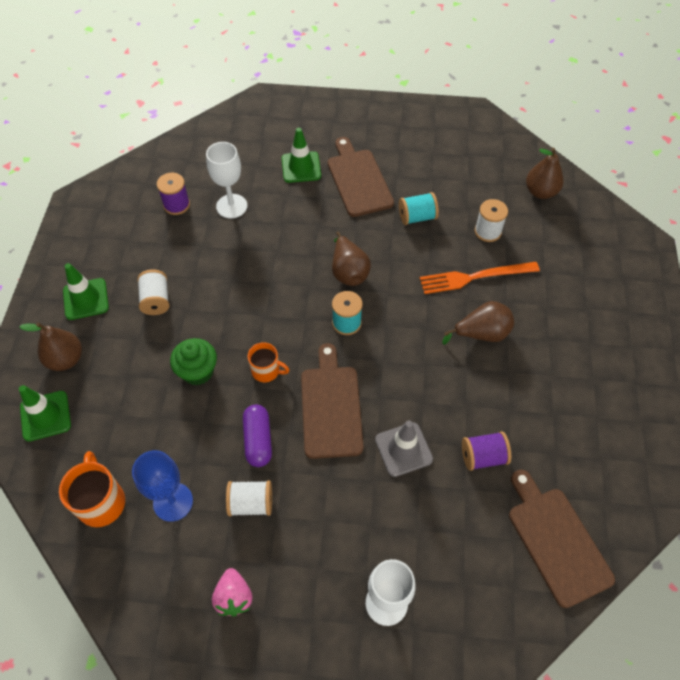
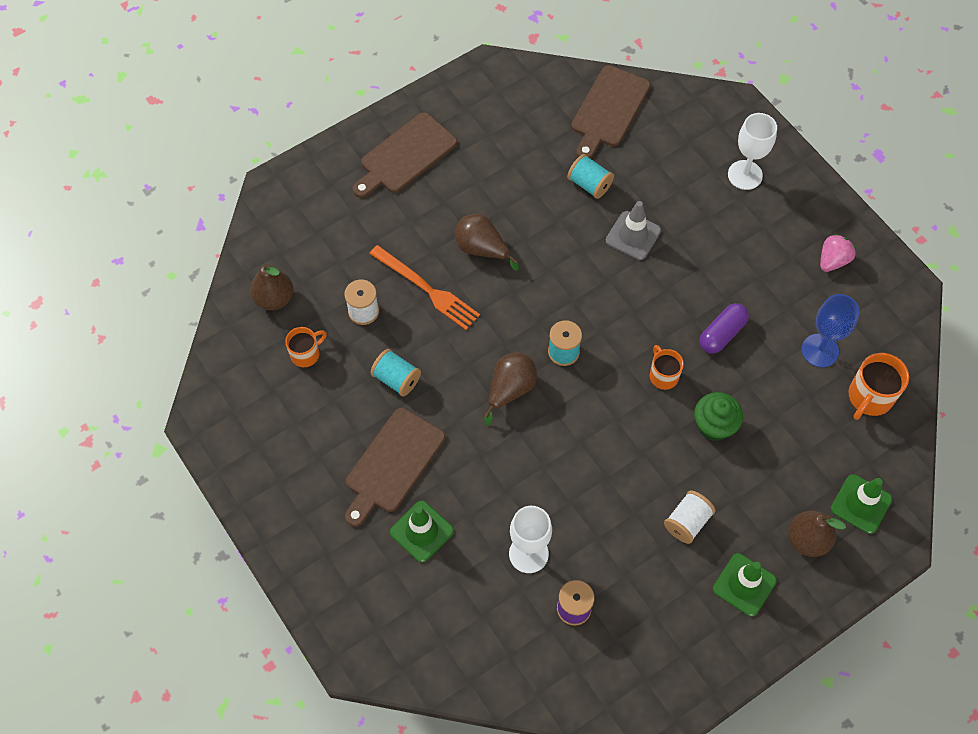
camera: 130 degrees left, 5 degrees up
white spool [226,480,272,516] -> none
brown cutting board [301,343,364,459] -> brown cutting board moved to [353,112,457,198]
purple spool [462,431,511,471] -> turquoise spool [567,154,614,199]
none -> orange mug [285,327,327,367]

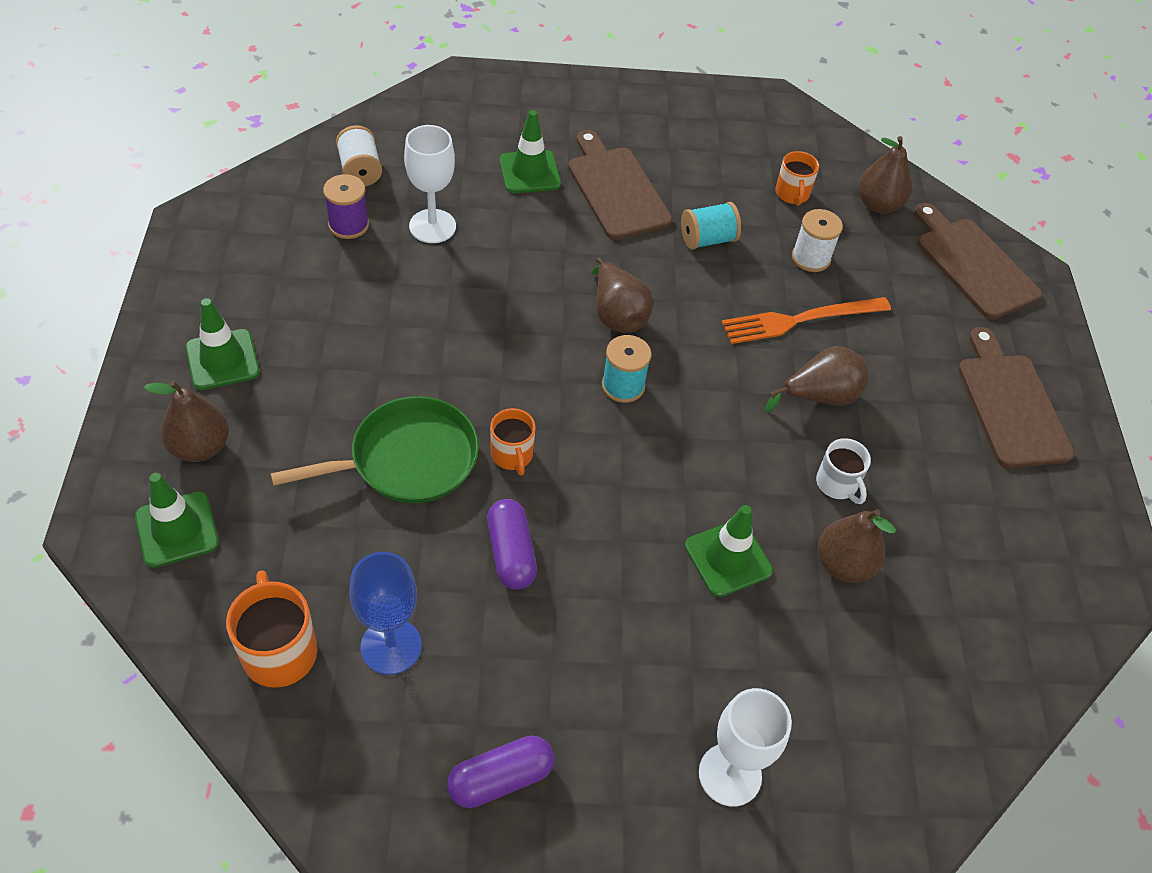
camera: 120 degrees right, 10 degrees down
turquoise spool [567,154,614,199] -> brown pear [818,509,896,583]
brown cutting board [571,65,650,159] -> brown cutting board moved to [914,203,1042,319]
grey traffic cone [606,201,661,260] -> green traffic cone [685,505,773,597]
orange mug [650,345,684,390] -> orange mug turned 60 degrees clockwise [490,408,536,476]
white spool [664,491,715,544] -> white spool moved to [336,125,382,186]
green cupcake [694,392,743,441] -> green pan [271,396,479,503]
pink strawberry [820,234,856,272] -> purple capsule [447,736,554,808]
none -> white mug [816,438,871,504]

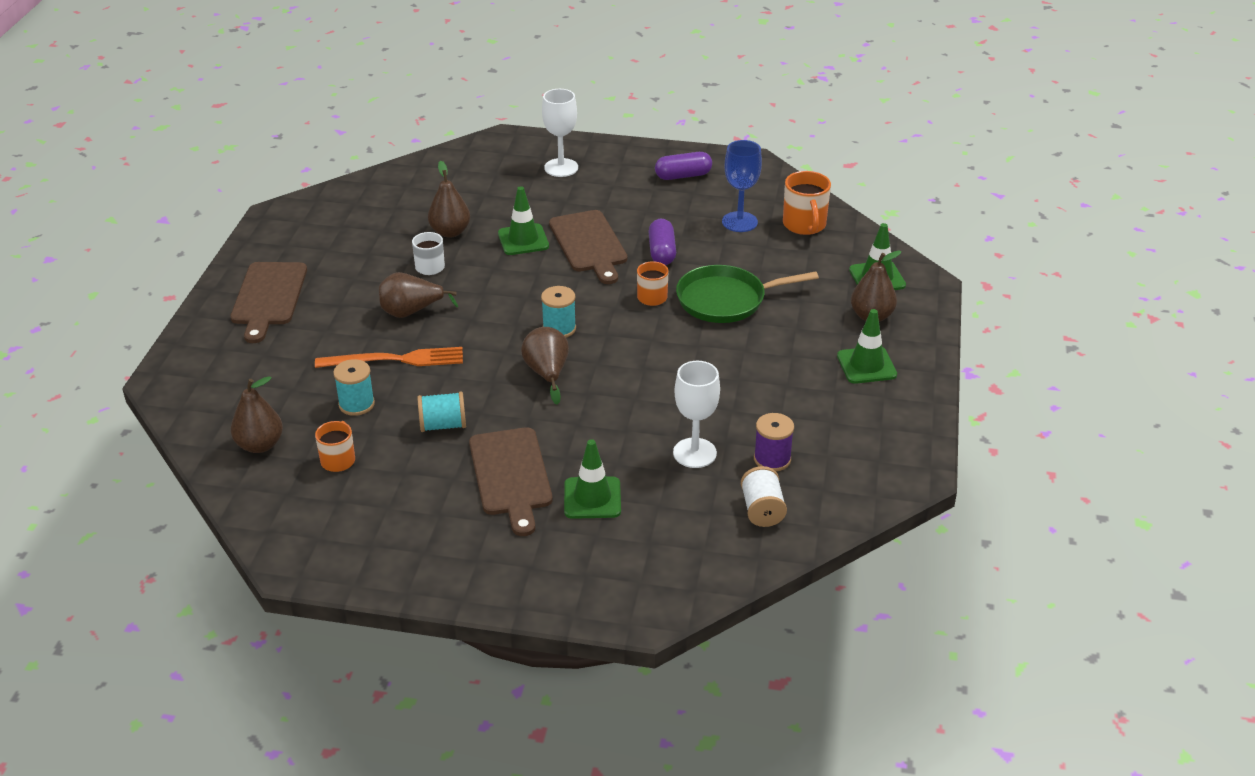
camera: 165 degrees left, 15 degrees down
white spool [792,209,843,272] -> turquoise spool [333,359,375,416]
brown cutting board [914,203,1042,319] -> brown cutting board moved to [549,210,628,284]

